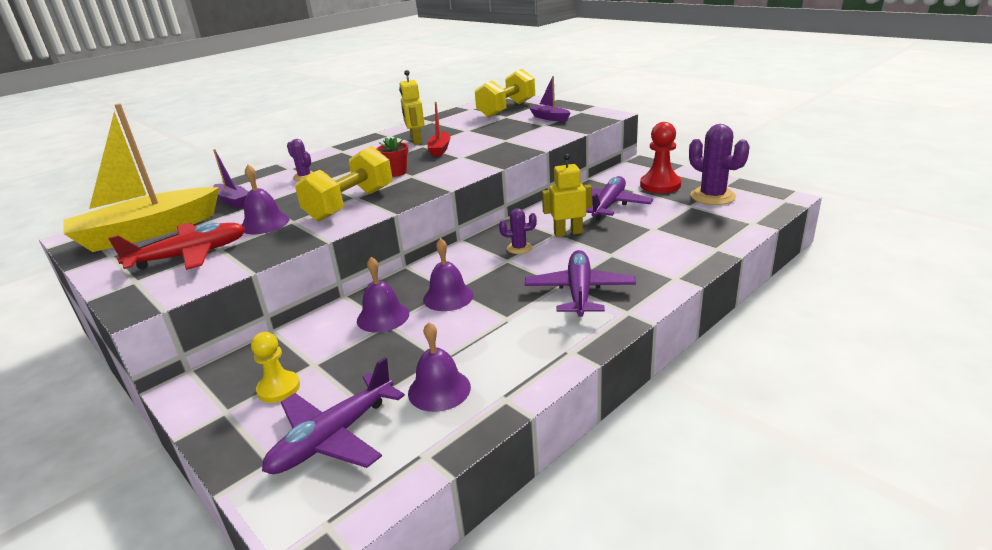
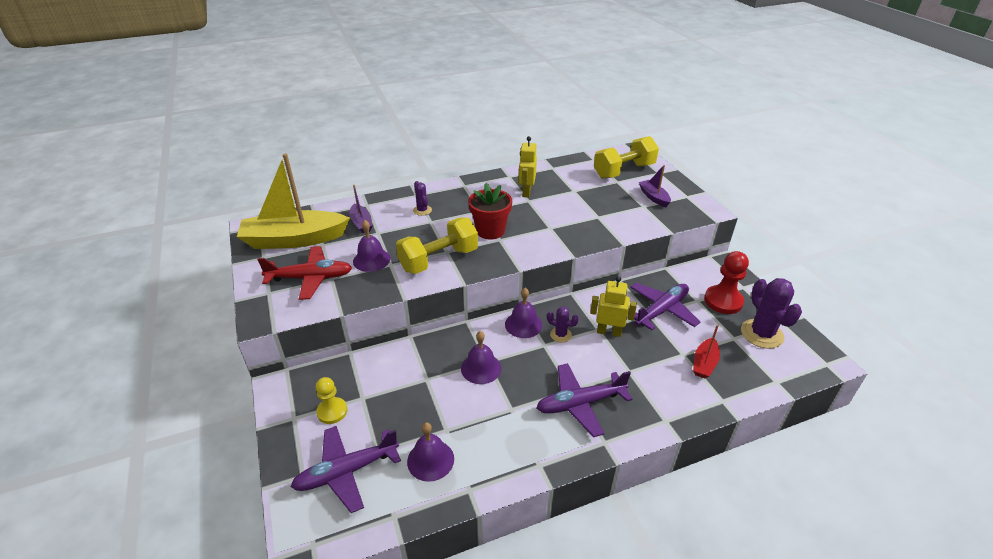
camera: 20 degrees right, 10 degrees up
purple bell [357,257,409,332] -> purple bell moved to [505,288,542,338]
red flower pot [377,137,409,177] -> red flower pot [468,183,512,239], size x1.62
red boat [427,102,450,156] -> red boat moved to [693,324,720,378]
purple plane [524,250,636,317] -> purple plane turned 135 degrees counterclockwise [536,363,633,437]

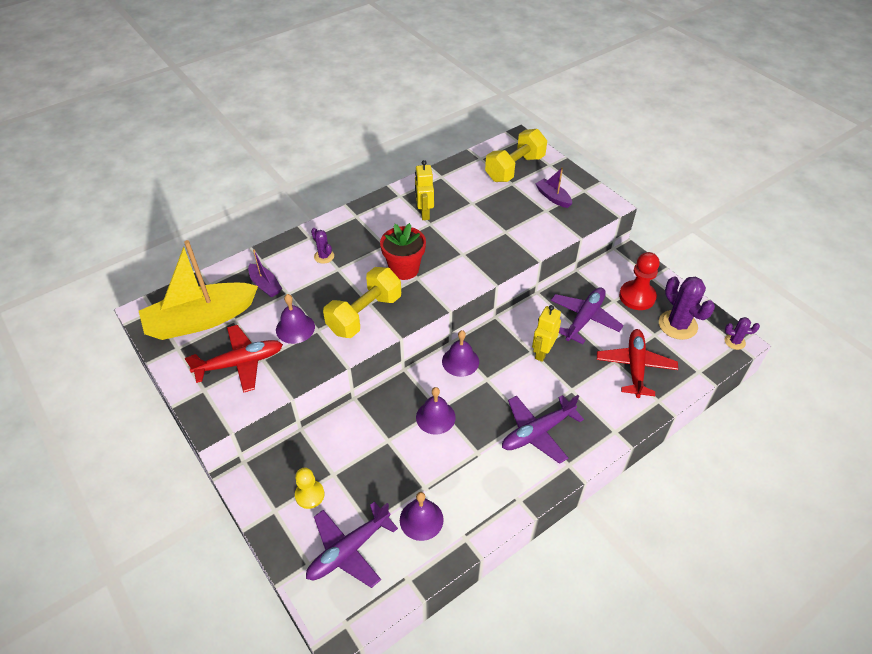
camera: 15 degrees left, 10 degrees up
purple cactus [547,307,579,342] -> purple cactus moved to [725,317,760,350]
yellow robot [590,276,637,337] -> yellow robot turned 60 degrees counterclockwise [532,305,561,362]
red boat [693,324,720,378] -> red plane [597,329,678,398]

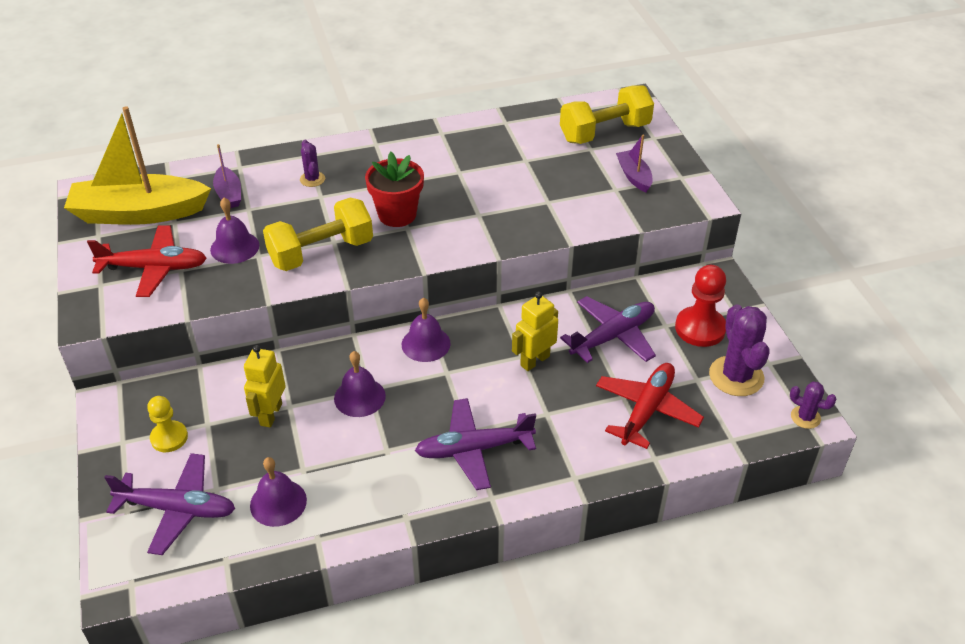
camera: 20 degrees right, 5 degrees down
purple plane [306,502,398,588] -> purple plane turned 150 degrees counterclockwise [104,453,235,555]
yellow robot [415,160,434,220] -> yellow robot moved to [244,345,286,427]

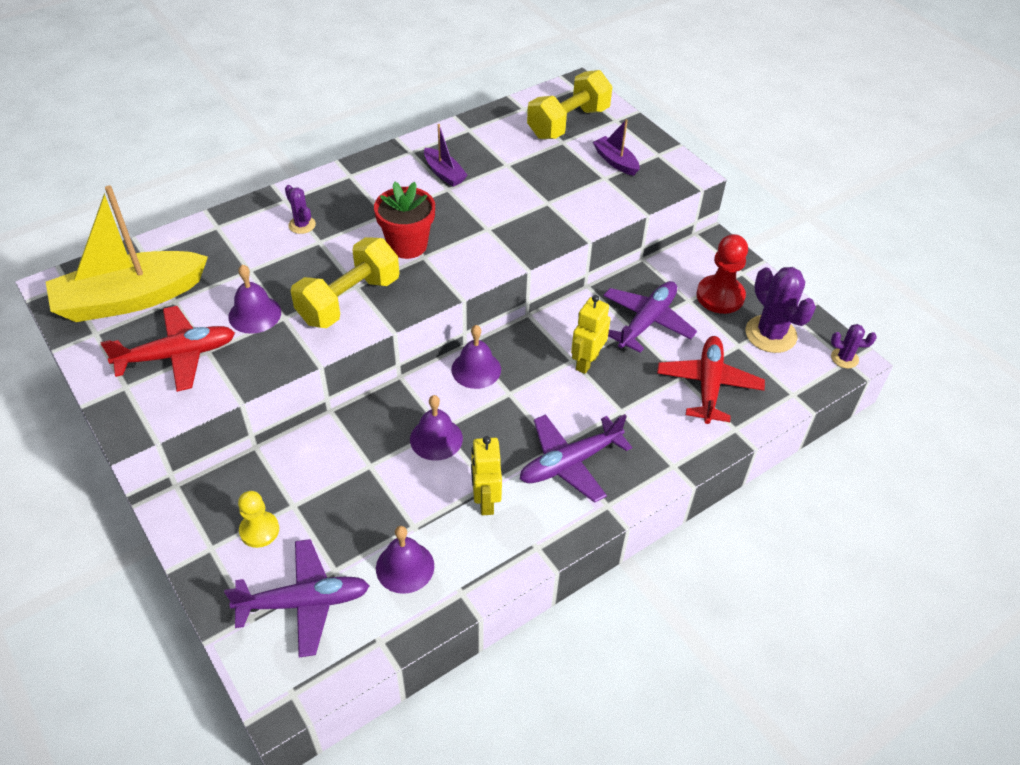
camera: 20 degrees left, 5 degrees up
purple boat [213,144,241,208] -> purple boat moved to [424,124,468,187]
yellow robot [244,345,286,427] -> yellow robot moved to [471,436,502,515]

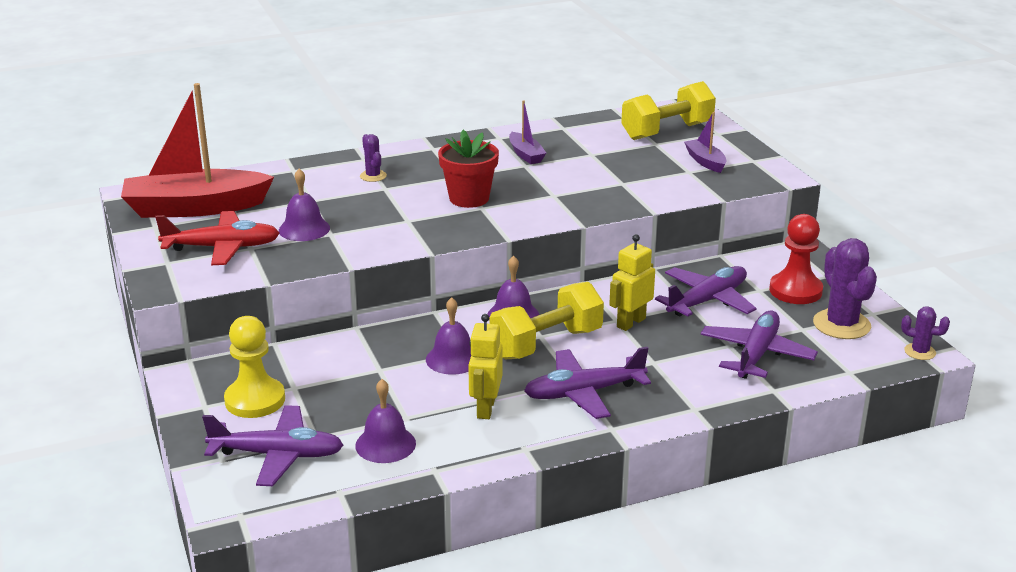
camera: 15 degrees right, 20 degrees down
yellow boat [46,185,208,322] -> red boat [121,83,274,218]
yellow pawn [238,491,279,548] -> yellow pawn [224,316,285,418], size x1.52
yellow dumbbell [291,237,399,328] -> yellow dumbbell moved to [489,282,604,359]
red plane [657,336,765,424] -> purple plane [701,311,818,379]

